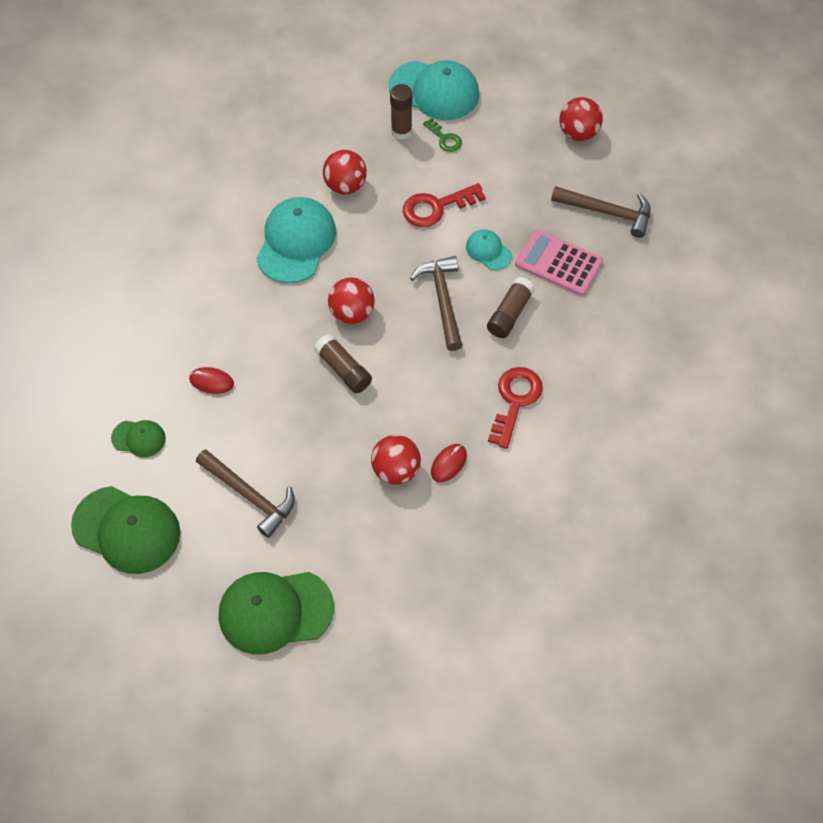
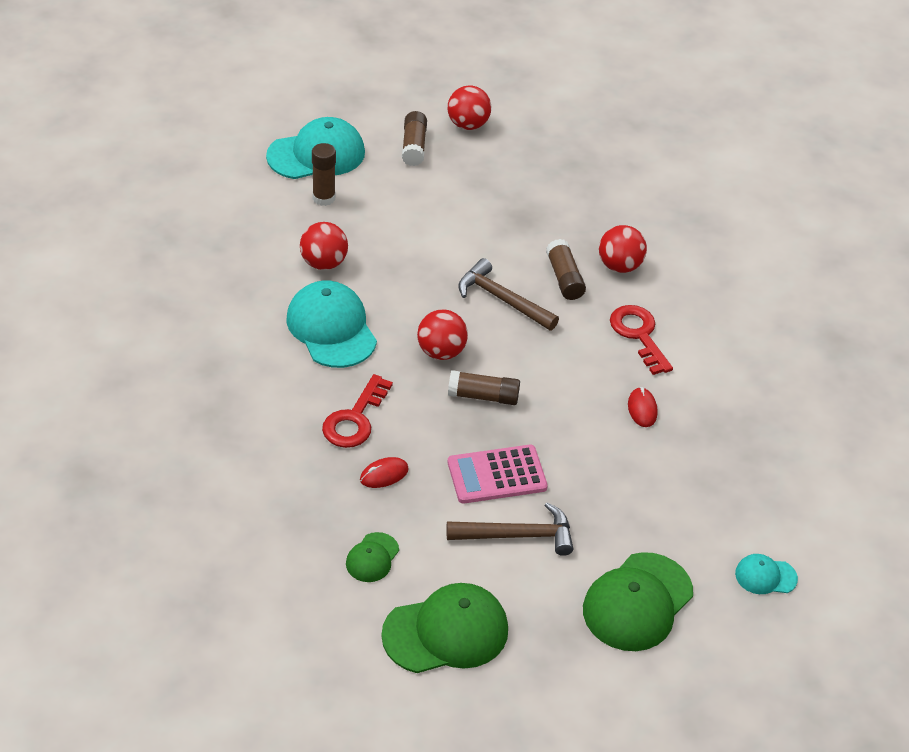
camera: 45 degrees left, 15 degrees down
green cap [111,420,166,457] -> green cap turned 150 degrees clockwise [346,532,399,582]
red ball [371,435,421,485] -> red ball moved to [599,225,647,273]
red key [403,183,486,227] -> red key moved to [322,374,393,448]
green key [423,118,462,152] -> none
turquoise cap [466,229,512,270] -> turquoise cap moved to [735,554,798,594]
pink calculator [515,229,603,296] -> pink calculator moved to [448,445,548,504]
brown hammer [551,186,651,238] -> none
none -> brown glue stick [402,111,427,166]

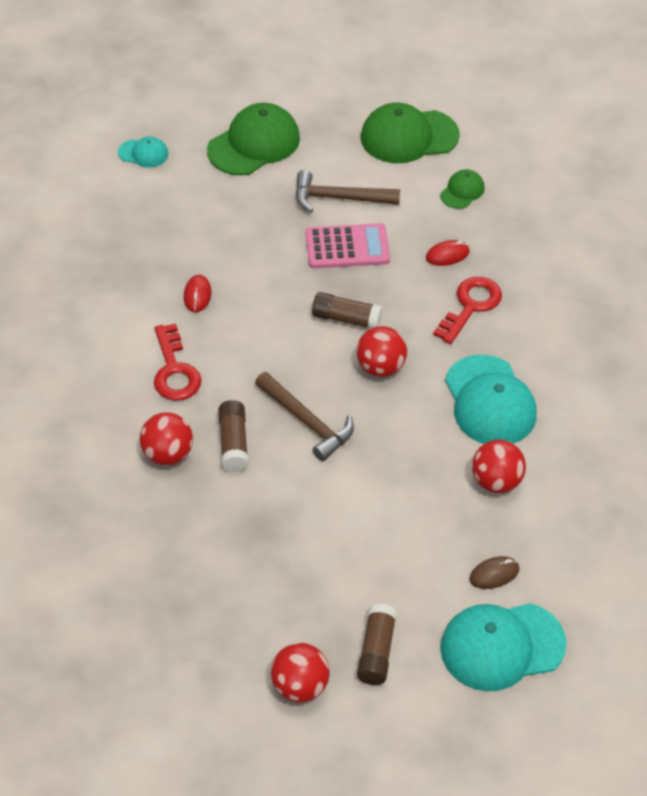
camera: 170 degrees left, 5 degrees up
brown glue stick [312,143,336,206] -> brown mouse [469,556,520,589]

